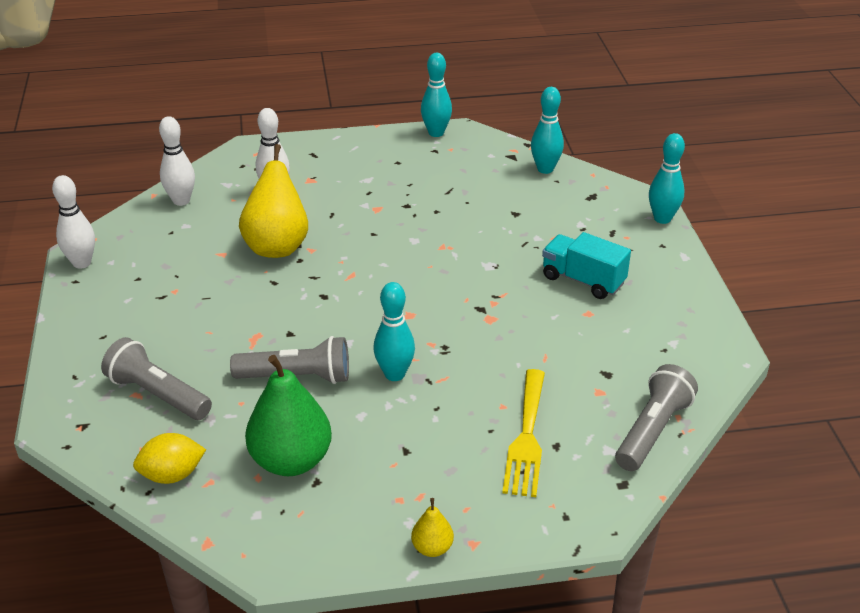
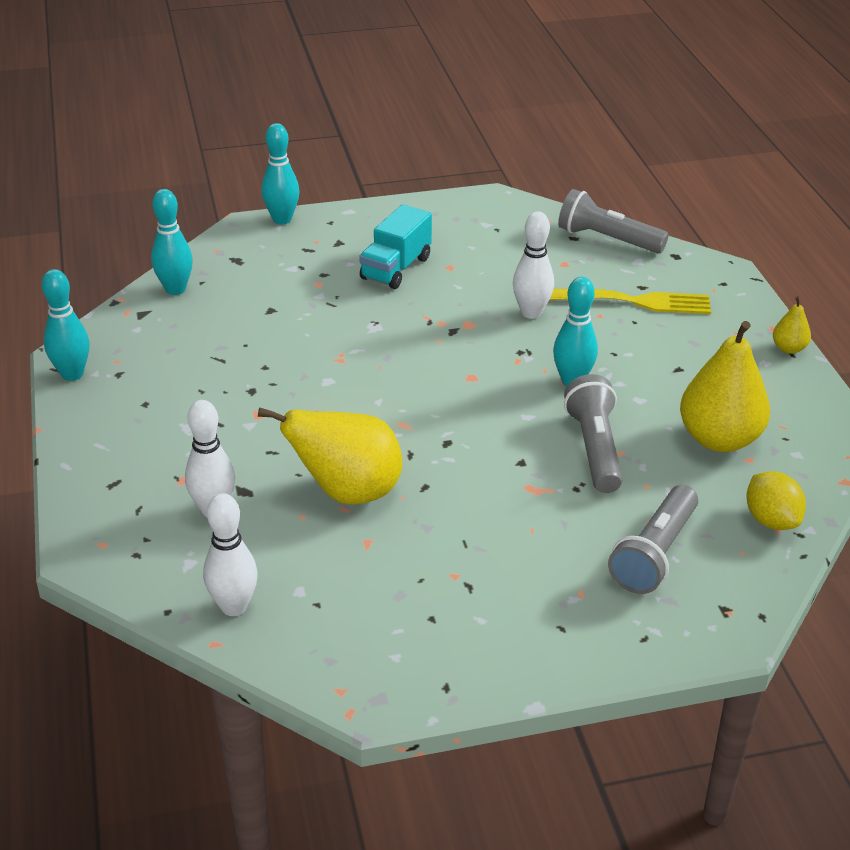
camera: 95 degrees left, 0 degrees up
white bowling pin [52,175,95,269] -> white bowling pin moved to [513,211,554,319]
green pear [245,355,332,476] -> yellow pear [680,321,770,452]

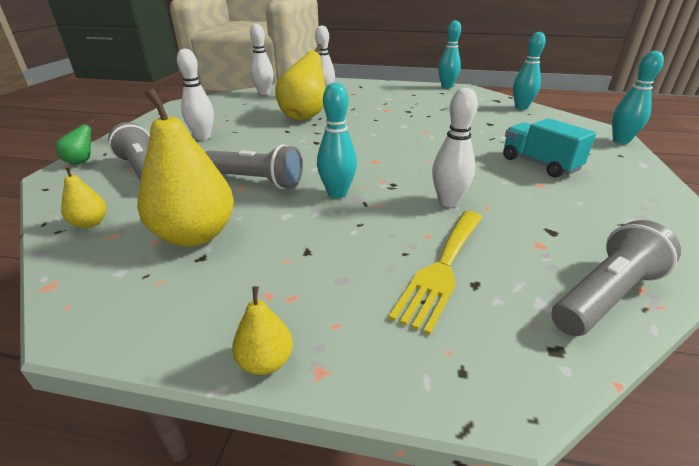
camera: 115 degrees right, 5 degrees down
yellow lemon [746,471,806,530] -> yellow pear [61,165,106,228]
none -> green pear [55,119,95,165]
none -> white bowling pin [177,48,214,140]

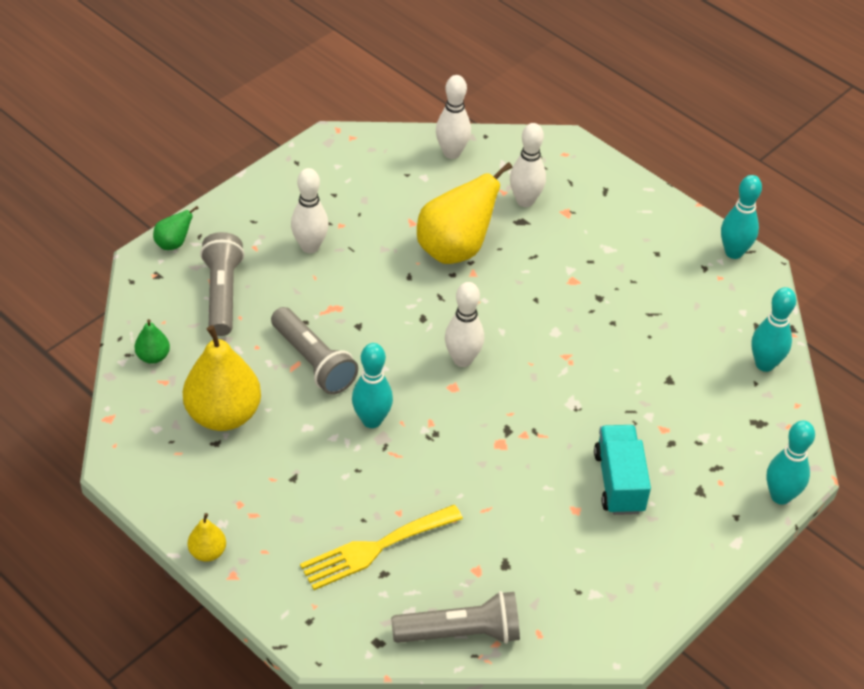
camera: 30 degrees right, 15 degrees up
yellow pear [61,165,106,228] -> green pear [135,319,170,364]
white bowling pin [432,88,478,207] -> white bowling pin moved to [445,282,484,367]

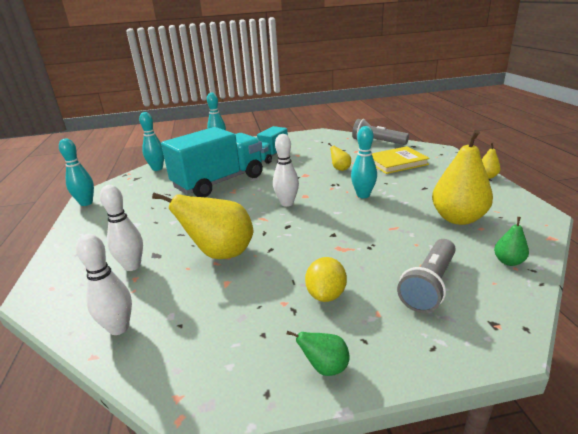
camera: 140 degrees left, 20 degrees down
green pear [153,206,199,250] -> green pear moved to [286,331,350,376]
grey flashlight [271,307,358,395] -> none
white bowling pin [291,168,328,253] -> yellow lemon [305,257,347,302]
yellow fork [300,505,463,590] -> yellow book [372,146,430,174]
none -> turquoise truck [161,127,263,197]
none -> yellow pear [328,143,351,171]

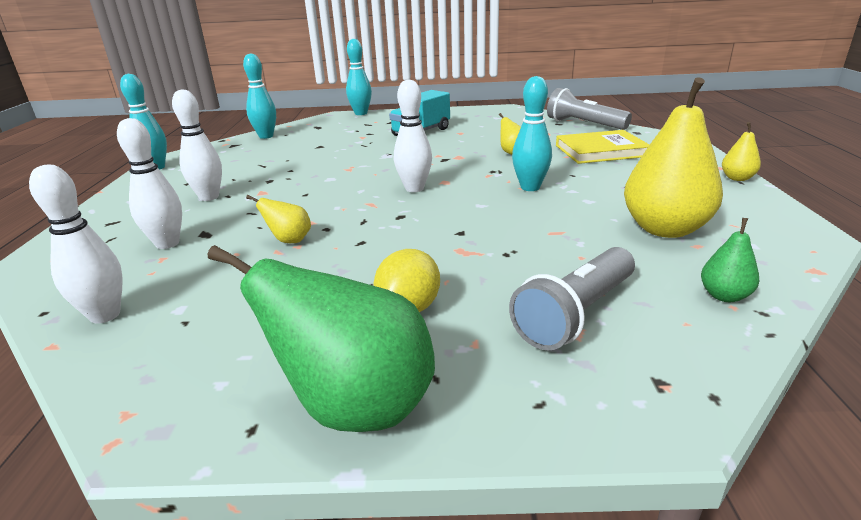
camera: 10 degrees right, 0 degrees up
yellow pear [152,193,254,259] -> yellow pear [246,195,311,243], size x0.46
turquoise truck [161,127,263,197] -> none
green pear [286,331,350,376] -> green pear [207,245,435,432], size x2.16
none -> white bowling pin [172,89,222,201]

